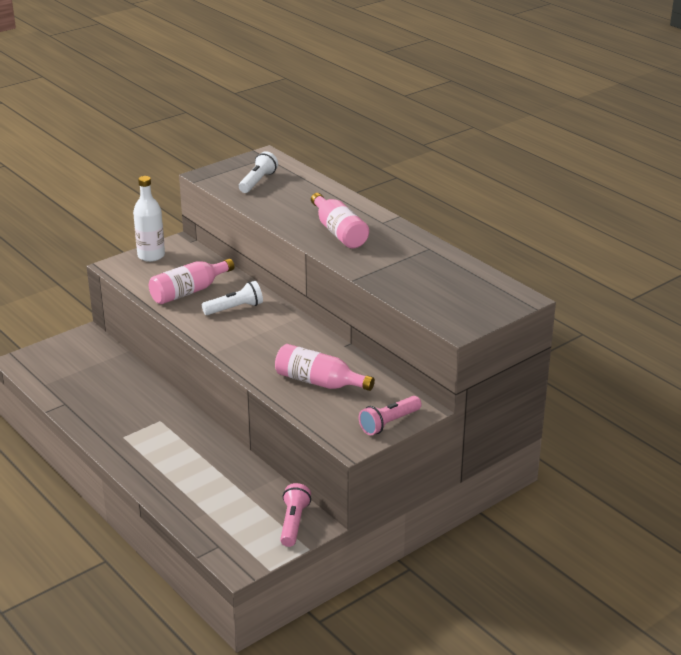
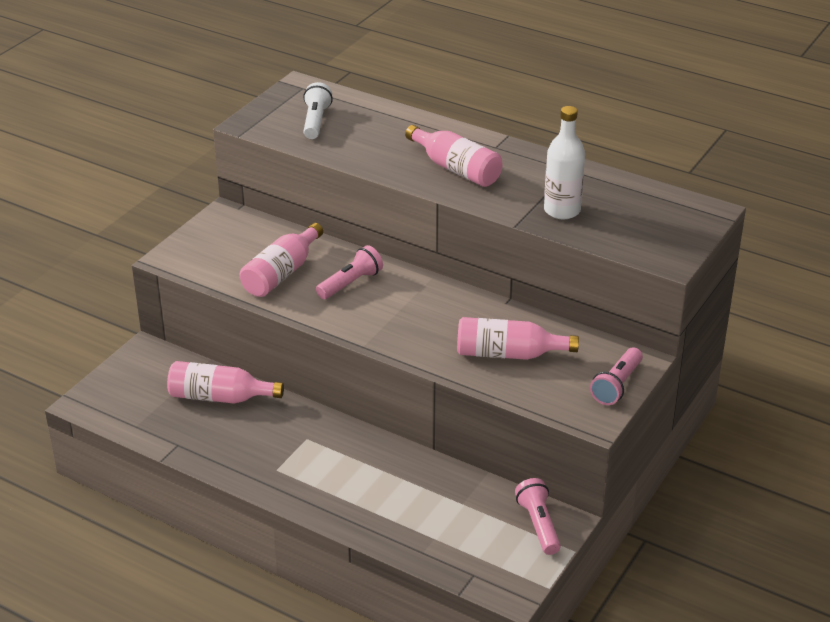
camera: 20 degrees left, 5 degrees up
white bottle [133,176,165,262] -> white bottle moved to [544,106,585,219]
white flashlight [202,281,263,315] -> pink flashlight [316,245,383,299]
none -> pink bottle [167,361,284,403]

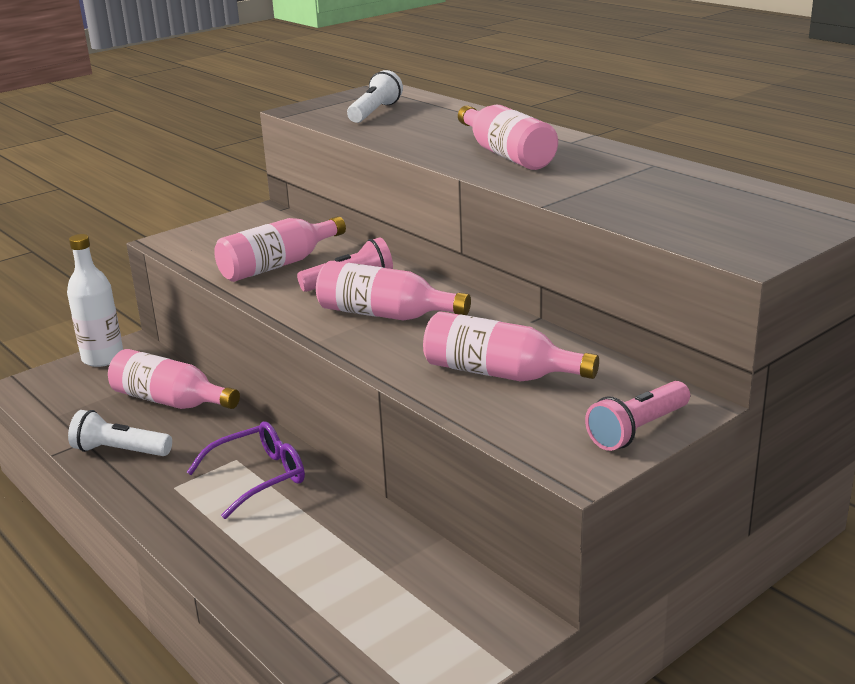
camera: 20 degrees right, 10 degrees down
pink flashlight [515,478,561,555] -> none
white bottle [544,106,585,219] -> white bottle moved to [67,234,123,367]
none -> white flashlight [68,410,172,456]
none -> purple glasses [187,421,305,519]
none -> pink bottle [316,261,471,320]

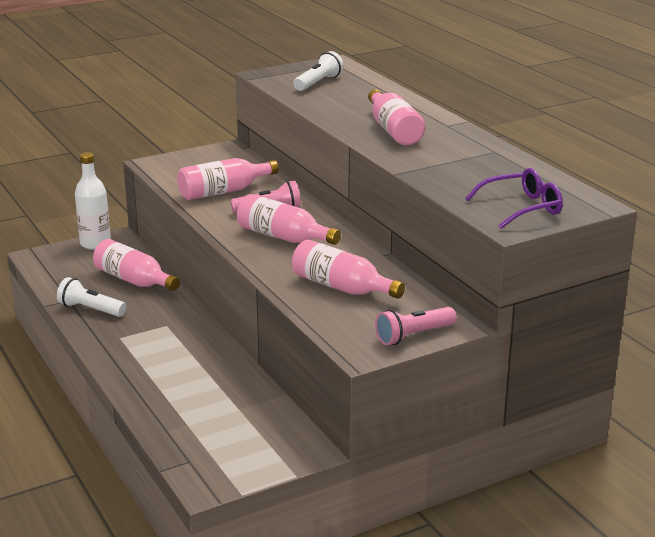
camera: 10 degrees right, 0 degrees up
purple glasses [187,421,305,519] -> purple glasses moved to [465,168,563,229]

